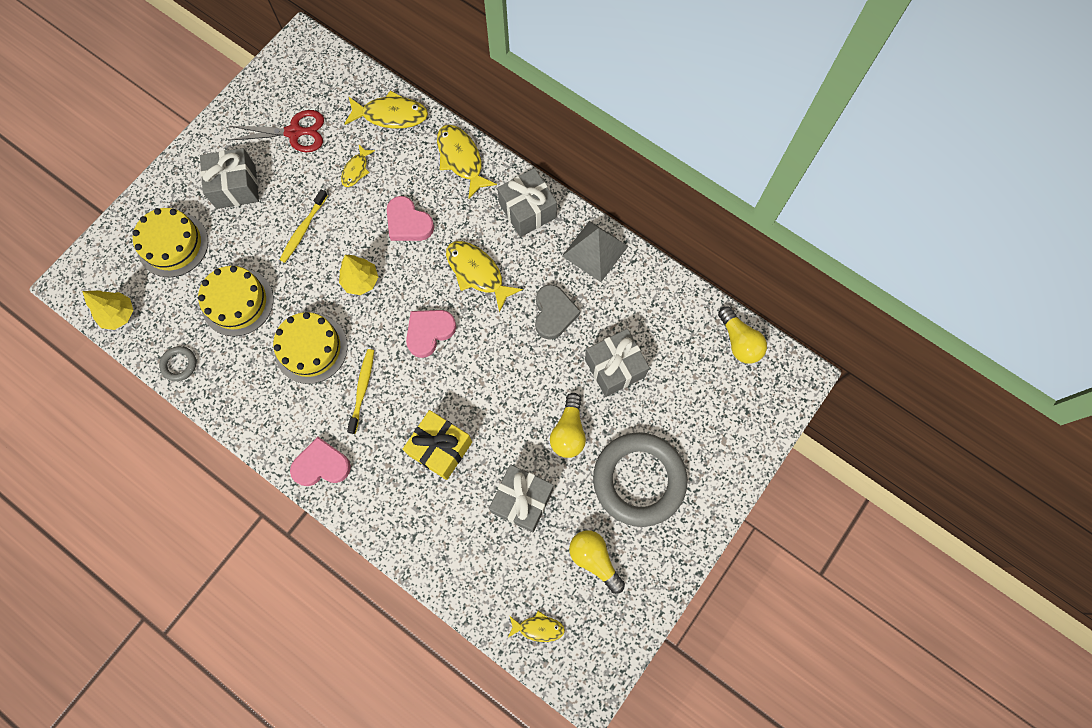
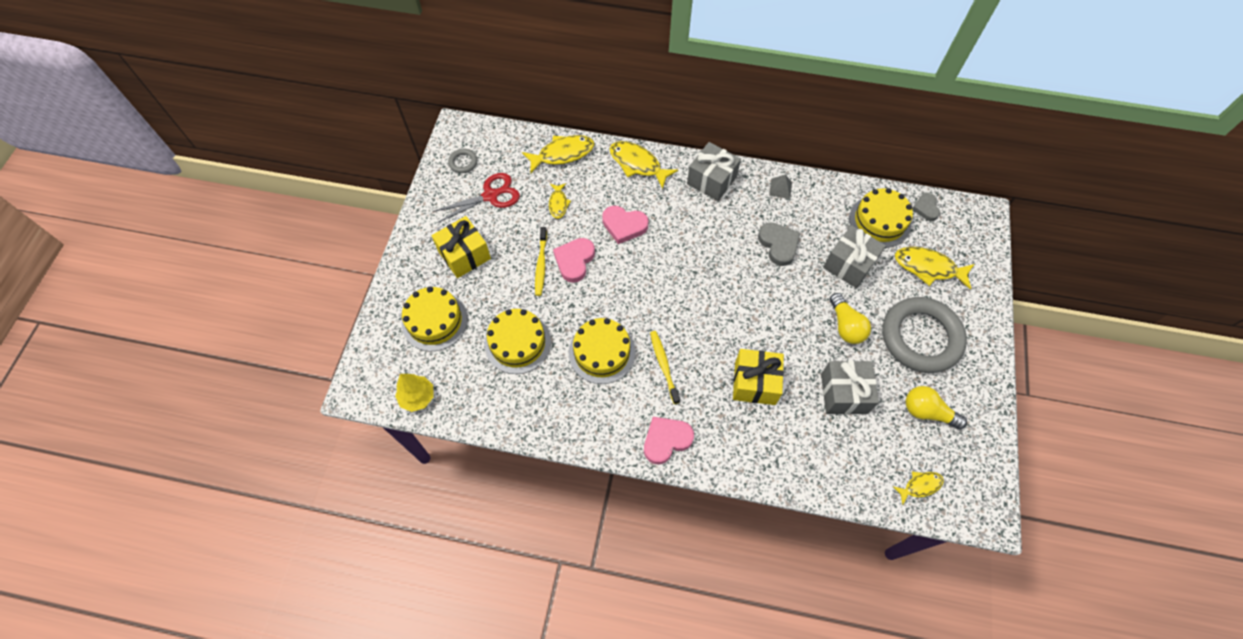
camera: 25 degrees left, 10 degrees down
grey ring [159,346,196,381] -> grey ring moved to [448,149,477,173]
grey gift [200,148,259,209] -> yellow gift [431,216,491,278]
yellow tree [339,255,378,295] -> none
pink heart [406,310,456,358] -> pink heart moved to [553,238,595,283]
yellow fish [446,241,523,313] -> yellow fish moved to [895,247,975,290]
grey pyramid [562,221,628,282] -> grey pyramid [769,174,792,199], size x0.51
yellow light bulb [718,307,767,363] -> grey heart [912,193,940,221]
none -> yellow cake [849,188,913,248]

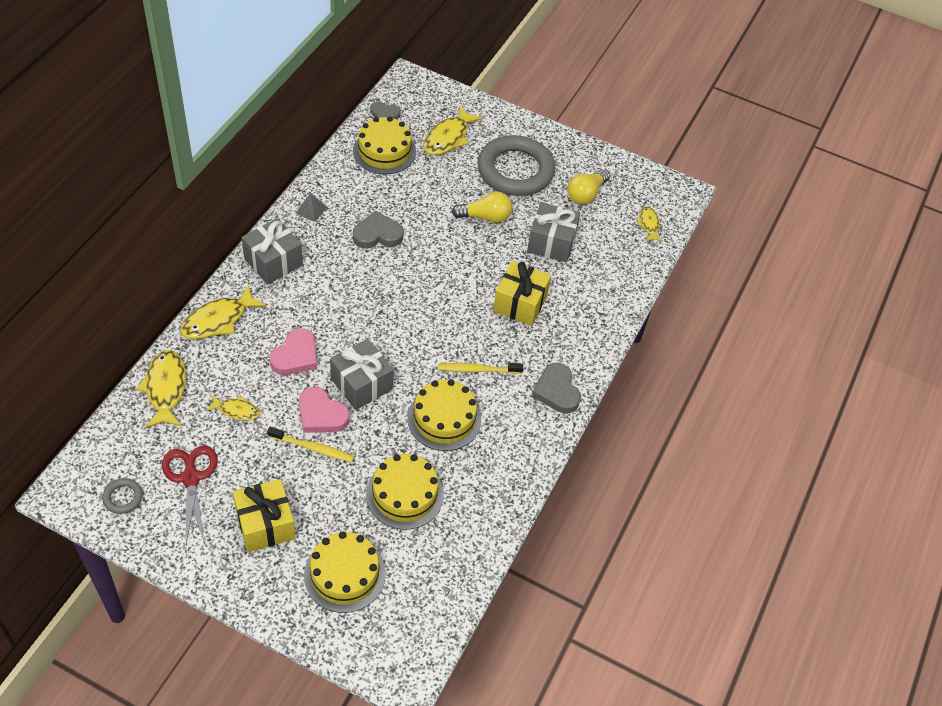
camera: 80 degrees left, 10 degrees down
yellow tree [395,374,434,412] -> none
pink heart [644,417,694,464] -> grey heart [532,363,581,413]
grey gift [823,225,886,288] -> grey gift moved to [330,339,393,410]

